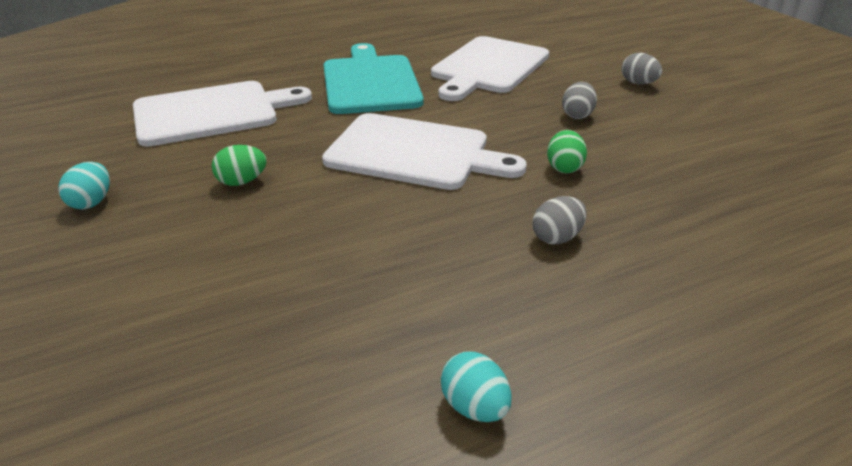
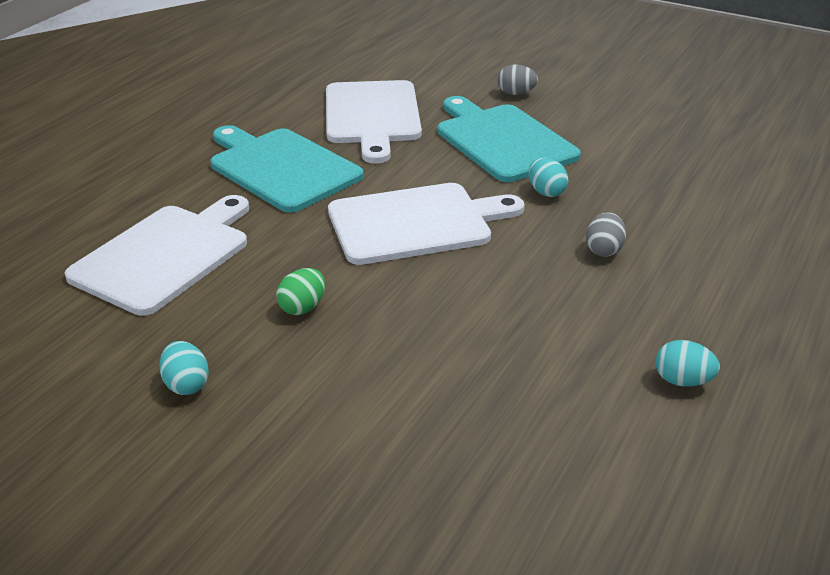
camera: 35 degrees left, 0 degrees up
green egg [547,130,587,173] -> turquoise egg [529,158,569,197]
grey egg [562,82,597,119] -> turquoise cutting board [437,96,581,182]

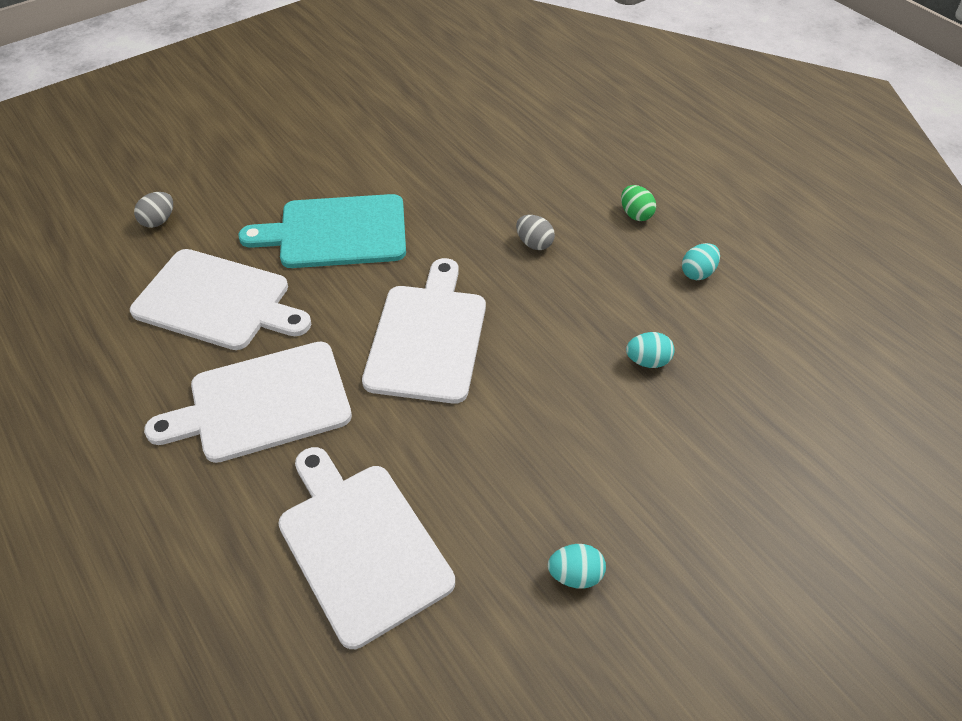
camera: 65 degrees left, 15 degrees up
turquoise cutting board [210,125,364,213] -> white cutting board [144,341,352,463]
green egg [276,268,325,315] -> green egg moved to [621,185,656,221]
grey egg [498,64,538,95] -> grey egg moved to [134,192,173,228]
turquoise egg [529,158,569,197] -> turquoise egg moved to [626,332,675,368]

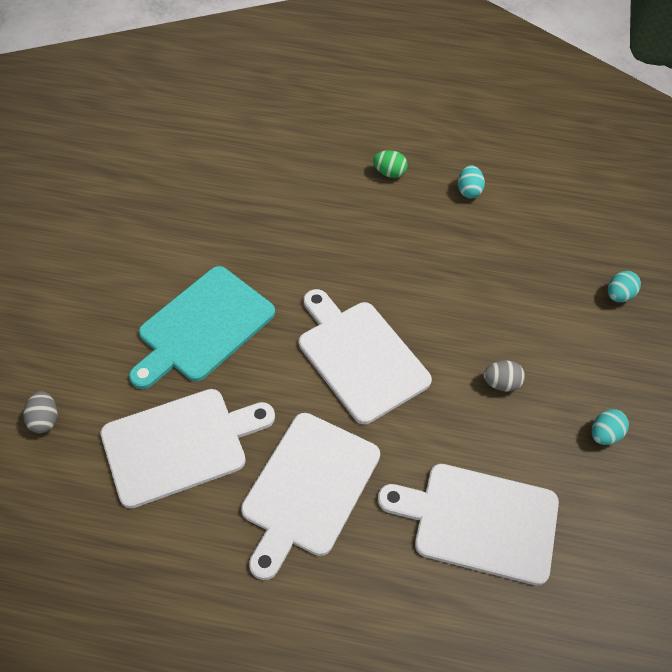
camera: 45 degrees left, 5 degrees up
grey egg [516,215,555,250] -> grey egg moved to [483,360,525,392]
turquoise egg [626,332,675,368] -> turquoise egg moved to [608,271,641,302]

